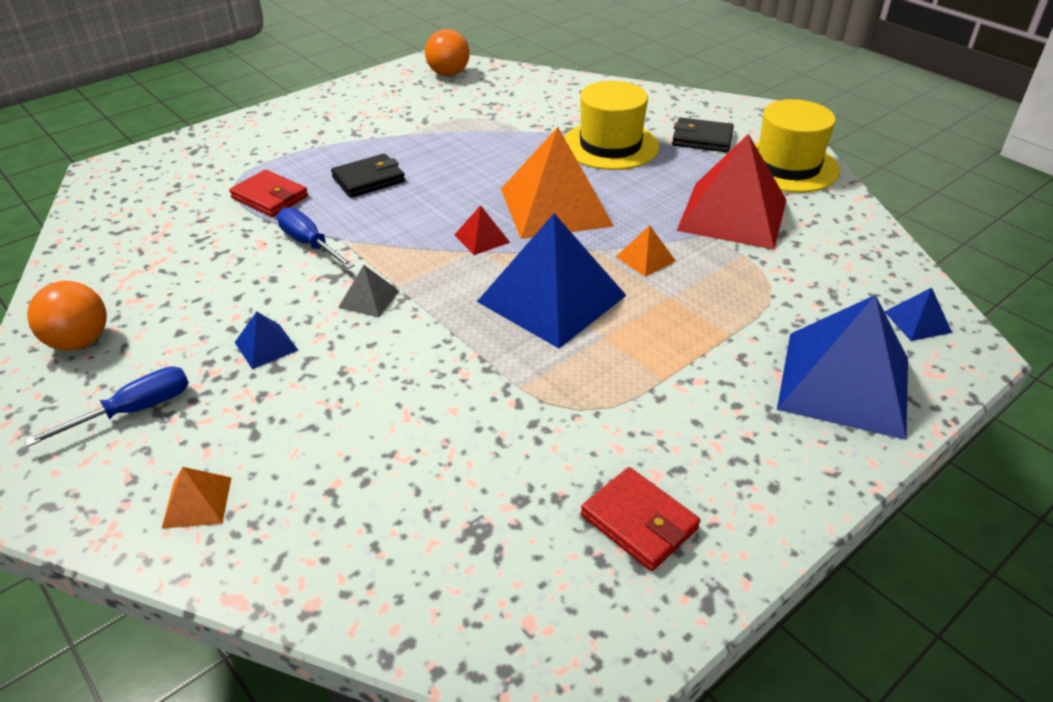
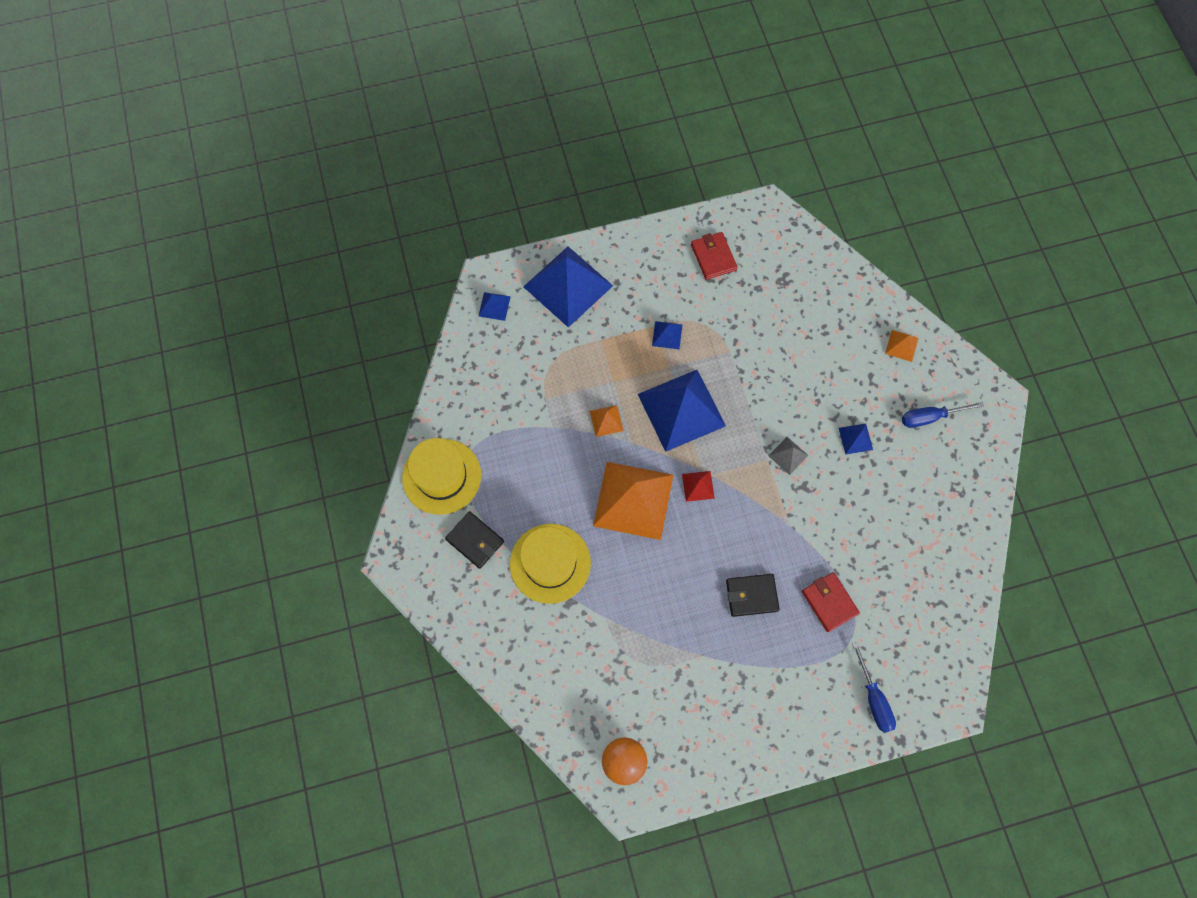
camera: 155 degrees left, 30 degrees up
orange ball [27,281,107,351] -> none
blue screwdriver [277,207,355,269] -> blue screwdriver moved to [852,642,896,733]
red pyramid [677,134,786,250] -> none
none -> blue pyramid [652,321,682,349]

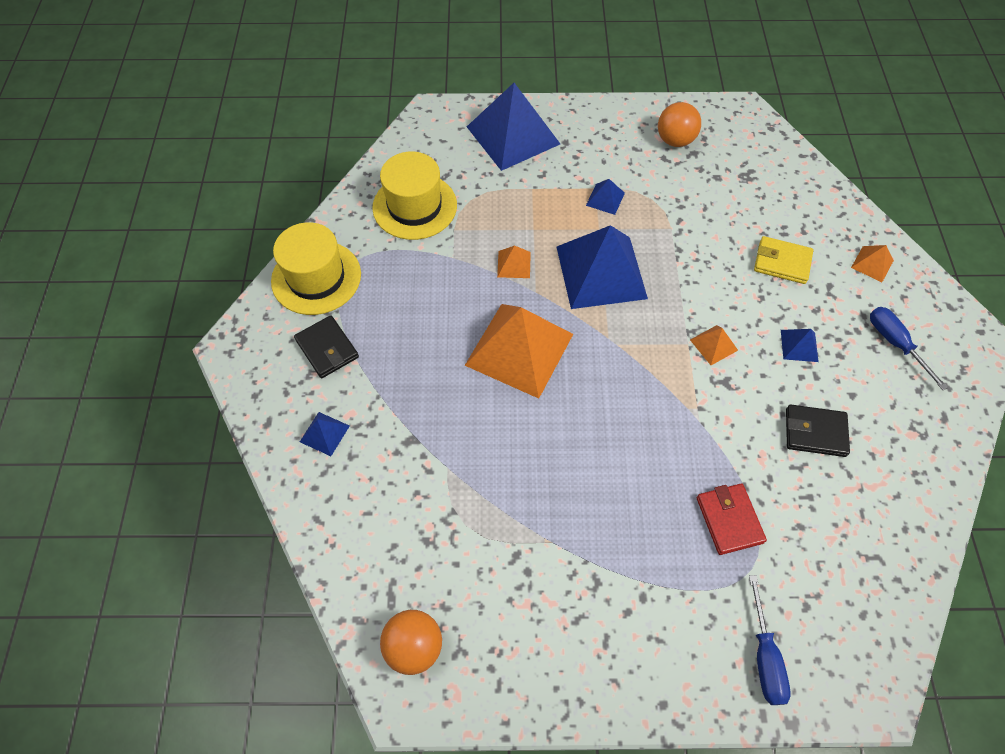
camera: 15 degrees right, 10 degrees down
blue pyramid [478,292,511,321] -> blue pyramid moved to [300,412,350,456]
yellow hat [510,524,591,604] -> yellow hat moved to [372,152,457,240]
red pyramid [682,471,715,502] -> none
red wallet [691,232,737,280] -> orange ball [658,102,701,147]
black wallet [726,574,779,617] -> black wallet moved to [786,405,850,457]
grey pyramid [768,437,809,475] -> orange pyramid [690,325,738,365]
blue screwdriver [902,402,984,428] -> blue screwdriver turned 60 degrees clockwise [870,307,948,390]
none -> yellow wallet [754,236,813,284]

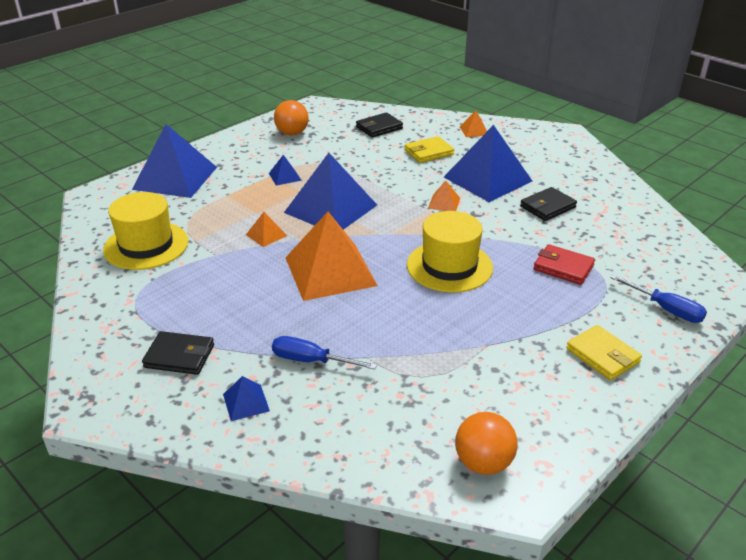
camera: 45 degrees left, 25 degrees down
yellow hat [271,222,361,315] -> yellow hat moved to [407,211,493,292]
blue pyramid [781,329,819,362] -> blue pyramid [444,125,532,202], size x2.36
blue screwdriver [870,307,948,390] -> blue screwdriver moved to [272,336,377,369]
none -> black wallet [356,112,403,138]
none -> yellow wallet [566,325,642,380]

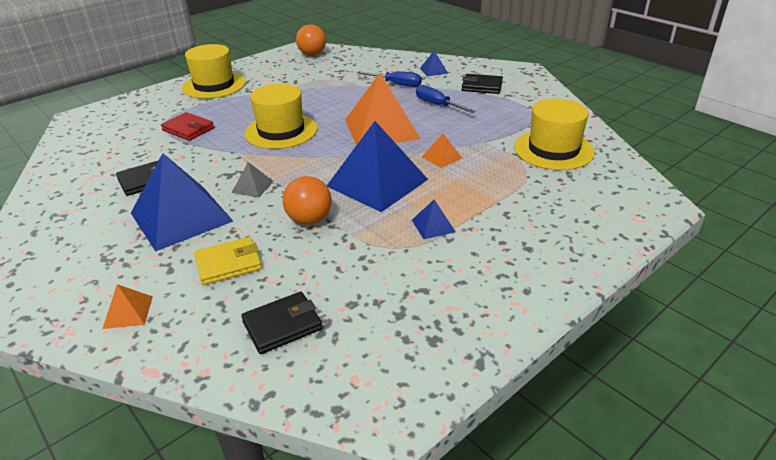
camera: 175 degrees left, 0 degrees up
blue pyramid [132,124,217,198] -> none
orange ball [274,100,309,135] -> orange ball moved to [283,176,332,225]
orange pyramid [428,180,460,211] -> grey pyramid [232,162,274,198]
yellow wallet [566,325,642,380] -> yellow hat [182,44,246,99]
blue screwdriver [610,275,707,323] -> blue screwdriver moved to [416,85,475,113]

